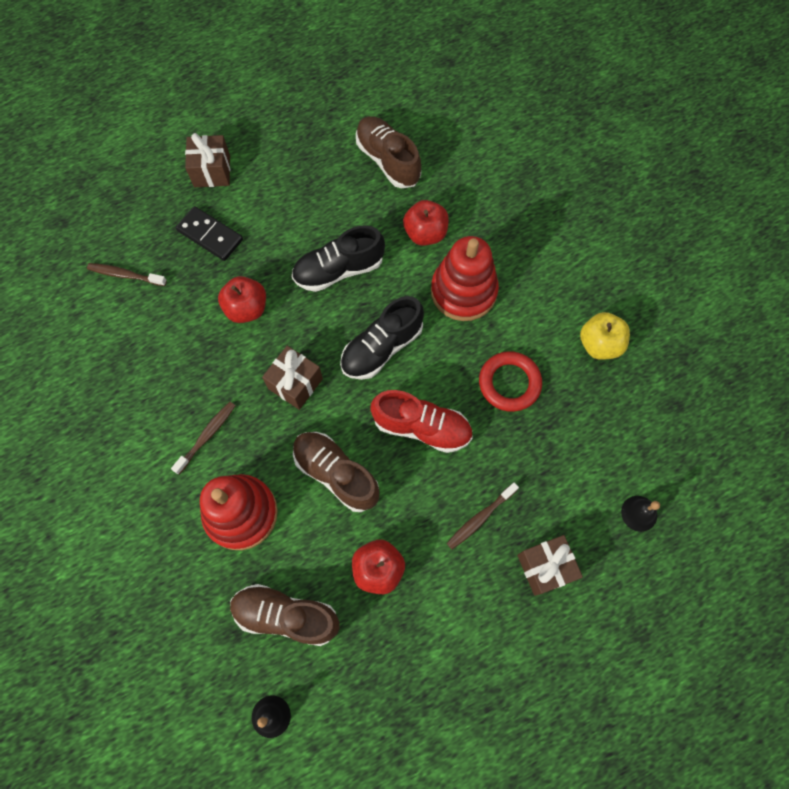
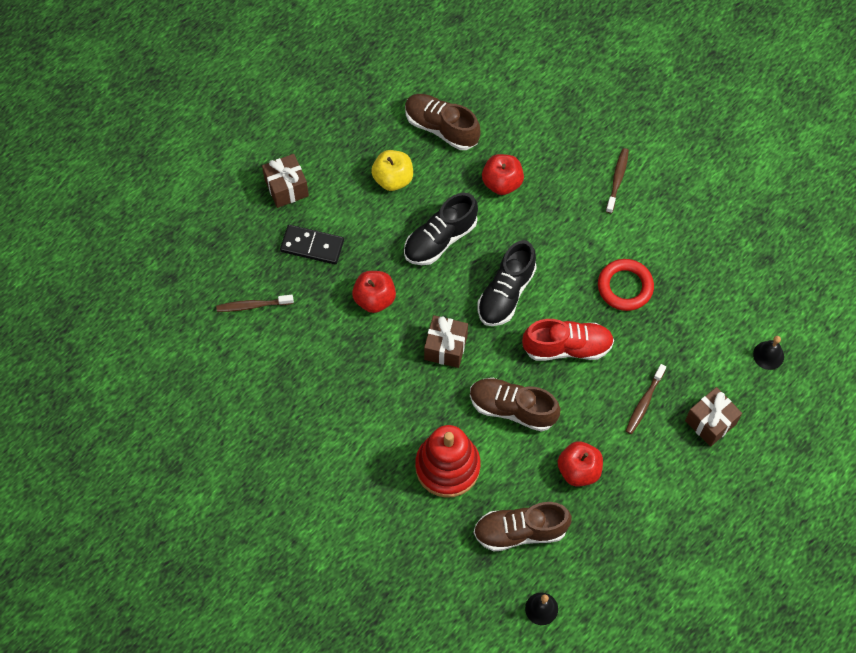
camera: 20 degrees left, 5 degrees down
brown toothbrush [171,402,236,474] -> brown toothbrush moved to [606,148,629,213]
red stacking toy [431,236,499,321] -> none
yellow apple [580,312,630,360] -> yellow apple moved to [371,150,413,191]

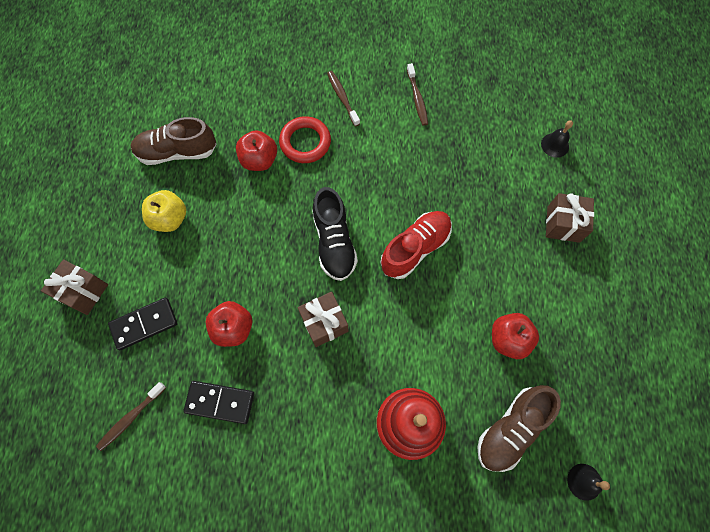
camera: 40 degrees left, 5 degrees up
black shoe [404,193,478,265] -> none
brown shoe [470,378,560,431] -> none
red ring [598,259,654,311] -> red ring moved to [279,116,331,163]
brown toothbrush [626,364,666,434] -> brown toothbrush moved to [407,63,428,126]
none -> black domino [183,381,254,424]

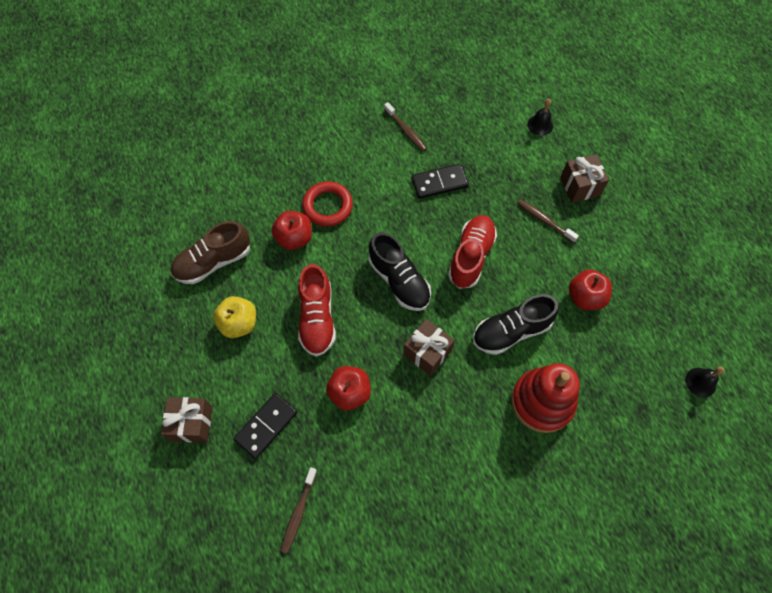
camera: 25 degrees left, 5 degrees down
black domino [183,381,254,424] -> black domino moved to [412,164,469,199]
brown toothbrush [327,71,360,127] -> brown toothbrush moved to [517,199,579,243]
brown shoe [477,385,561,472] -> none
none -> red shoe [298,264,336,357]
none -> black shoe [473,294,559,355]

